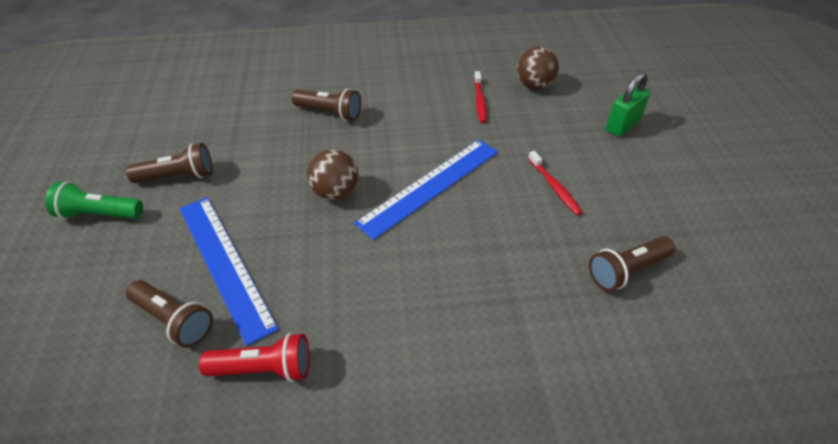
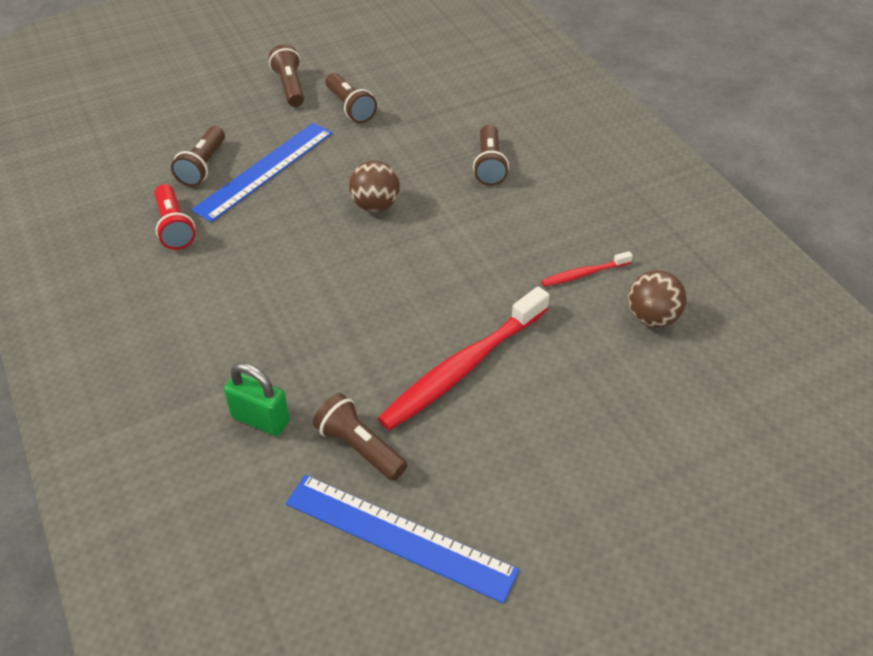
camera: 70 degrees right, 0 degrees up
green flashlight [45,181,143,219] -> brown flashlight [269,44,304,107]
blue ruler [354,140,498,240] -> blue ruler moved to [286,475,519,603]
red toothbrush [528,151,583,215] -> red toothbrush [378,286,549,431], size x2.11
green padlock [606,72,650,137] -> green padlock moved to [224,363,290,436]

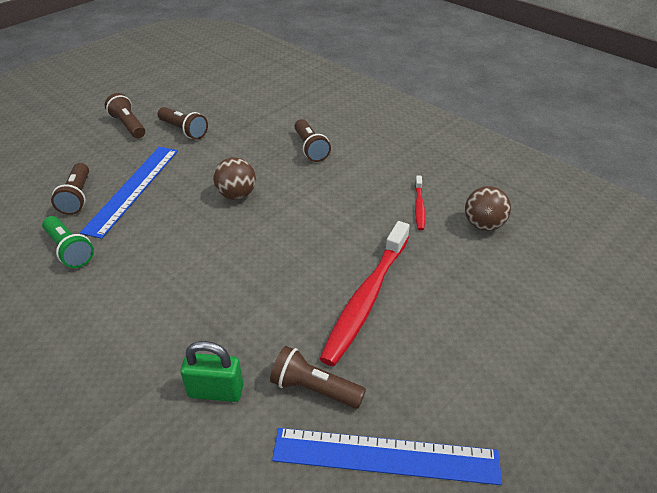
camera: 20 degrees left, 5 degrees down
red flashlight [154,184,195,250] -> green flashlight [42,216,94,268]
red toothbrush [541,251,633,287] -> red toothbrush turned 45 degrees counterclockwise [415,175,425,230]

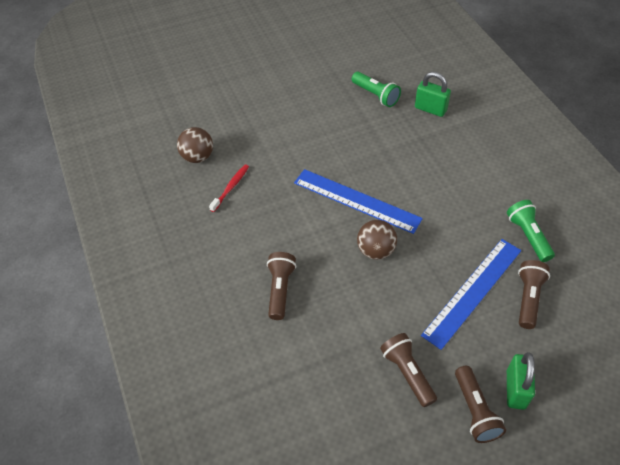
camera: 155 degrees left, 10 degrees up
brown flashlight [270,346,366,409] -> green flashlight [352,72,401,107]
blue ruler [272,428,502,485] -> blue ruler moved to [294,169,423,234]
red toothbrush [320,221,410,366] -> none
none -> green padlock [507,352,535,410]

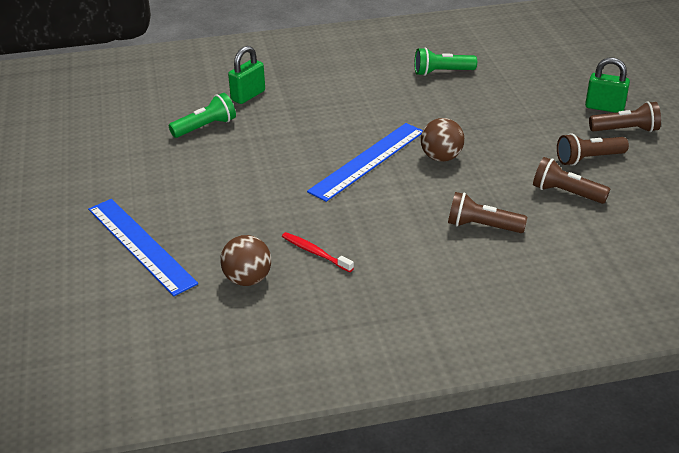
camera: 80 degrees left, 15 degrees down
blue ruler [421,239,521,350] -> blue ruler moved to [88,199,198,296]
brown flashlight [518,260,550,329] -> brown flashlight moved to [533,157,610,204]

